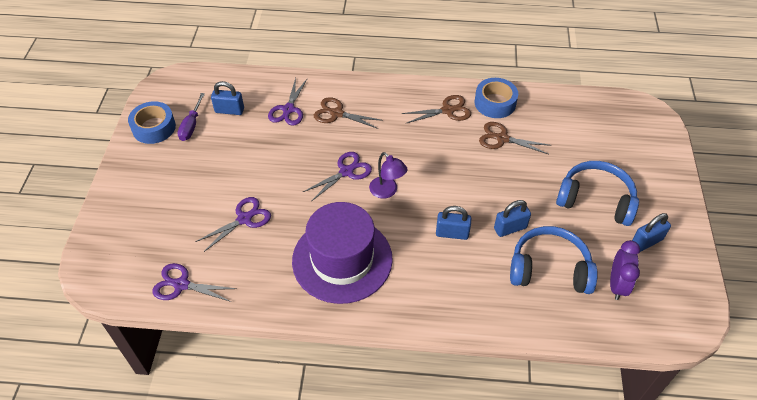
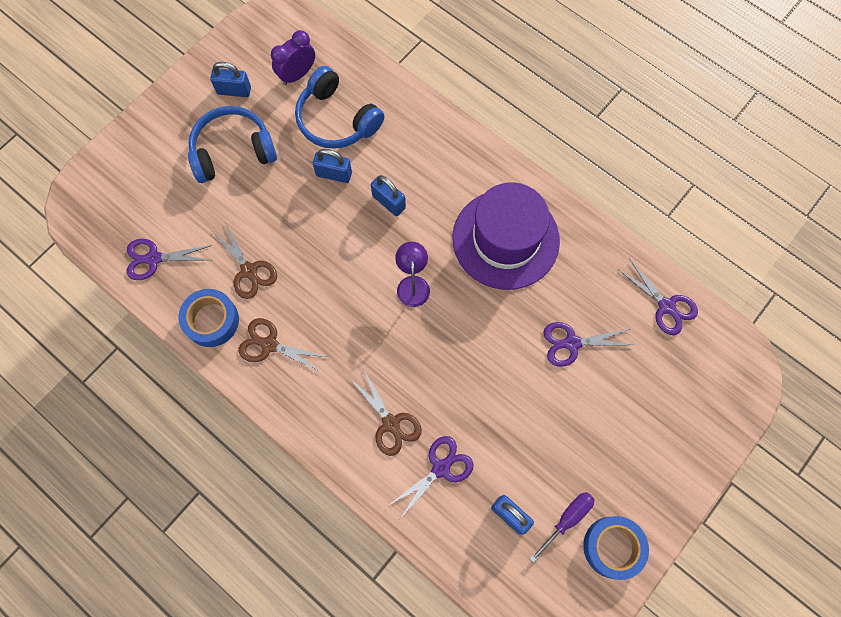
camera: 145 degrees left, 20 degrees up
purple scissors [303,152,372,201] -> purple scissors moved to [127,239,212,280]
blue headphones [556,161,639,226] -> blue headphones turned 105 degrees clockwise [188,106,277,183]

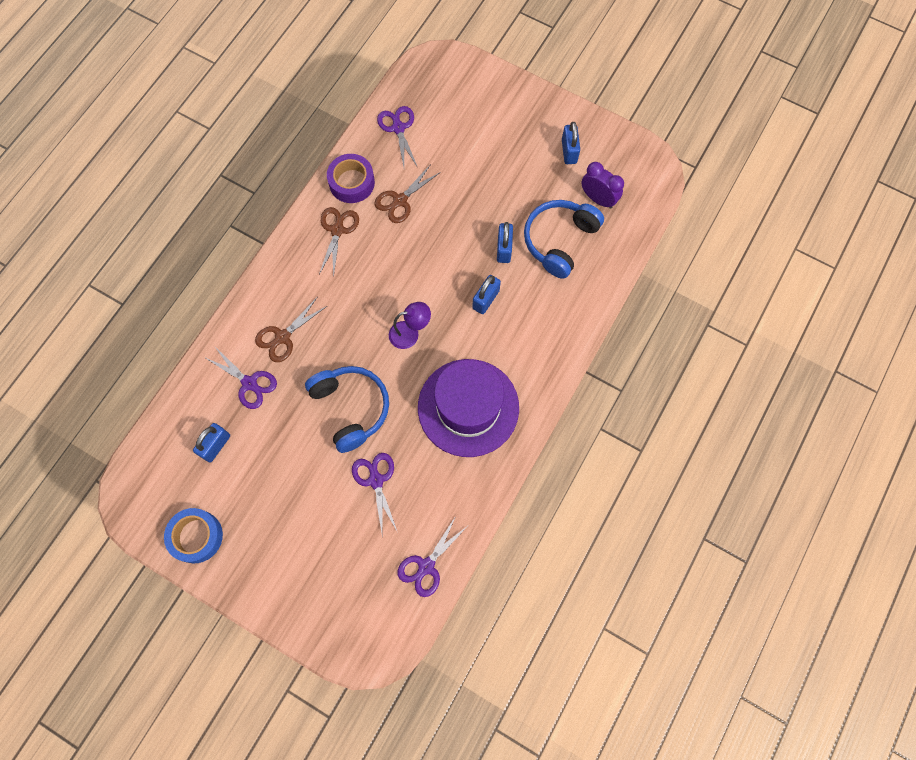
camera: 80 degrees right, 0 degrees up
blue tape [179,289,239,347] -> purple tape [327,154,375,203]
blue headphones [188,106,277,183] -> blue headphones moved to [305,366,389,453]
purple screwdriver [529,492,595,563] -> none

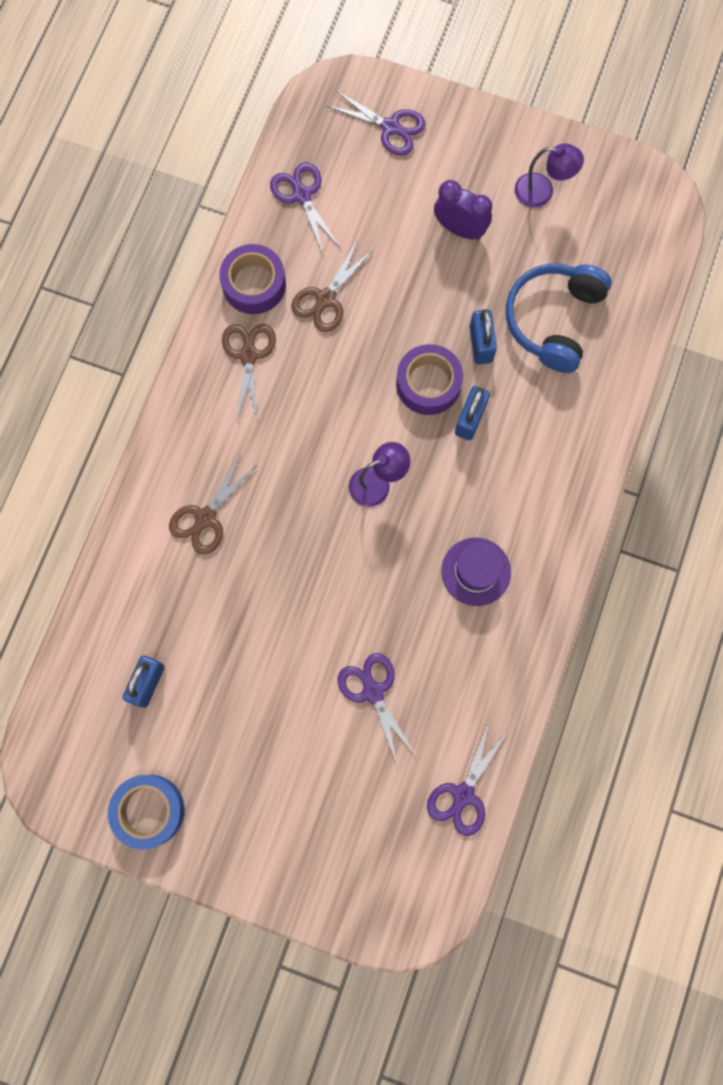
camera: 10 degrees left, 5 degrees up
purple scissors [204,347,277,409] -> purple scissors moved to [327,90,426,156]
blue headphones [305,366,389,453] -> none
purple hat [418,359,519,457] -> purple hat [442,538,511,606], size x0.51
blue padlock [562,122,580,164] -> purple lamp [515,143,584,207]
purple clock [581,162,624,208] -> purple clock moved to [434,180,492,240]
none -> purple tape [396,344,463,415]

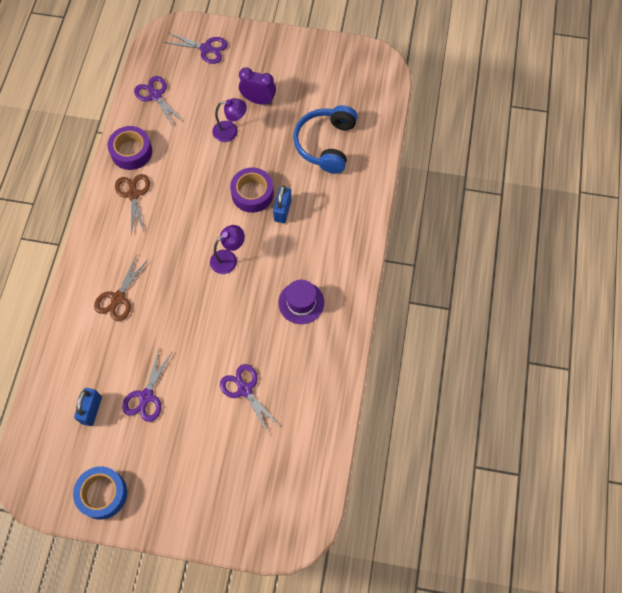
camera: 10 degrees left, 10 degrees down
brown scissors [291,240,374,332] -> none
purple scissors [427,721,508,836] -> purple scissors moved to [122,350,172,422]
blue padlock [470,309,497,364] -> none
purple lamp [515,143,584,207] -> purple lamp moved to [212,98,247,142]

